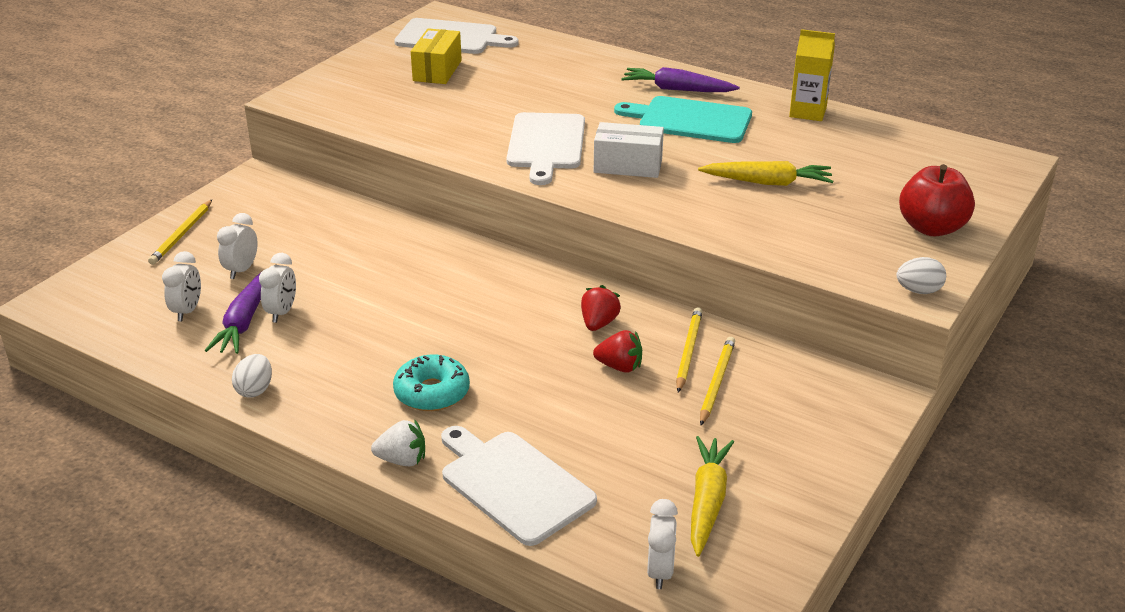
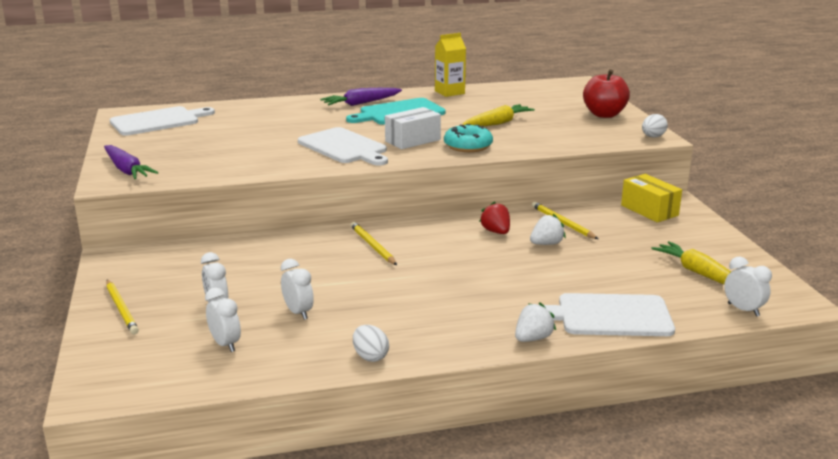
camera: 45 degrees left, 10 degrees down
purple carrot [205,273,261,354] -> purple carrot moved to [104,145,158,179]
turquoise donut [393,355,470,411] -> turquoise donut moved to [444,124,493,152]
yellow box [411,28,462,84] -> yellow box moved to [621,174,682,222]
red strawberry [593,330,642,373] -> white strawberry [530,214,566,245]
yellow pencil [700,337,735,425] -> yellow pencil moved to [350,222,397,265]

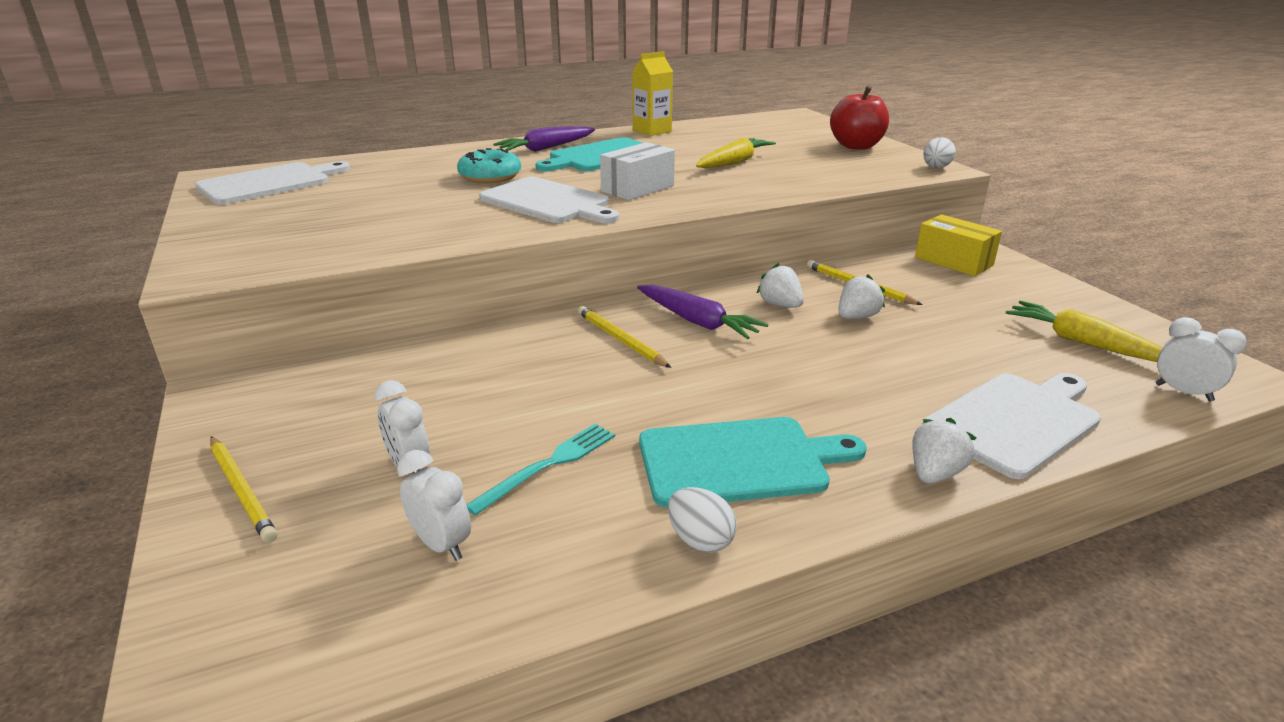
camera: 10 degrees left, 5 degrees up
purple carrot [104,145,158,179] -> purple carrot moved to [637,285,768,339]
white clock [281,259,314,320] -> turquoise fork [466,424,615,516]
turquoise donut [444,124,493,152] -> turquoise donut moved to [457,148,521,183]
red strawberry [479,201,510,234] -> white strawberry [757,263,804,308]
white cutting board [544,293,675,336] -> white cutting board turned 150 degrees clockwise [922,373,1101,479]
none -> turquoise cutting board [639,417,867,508]

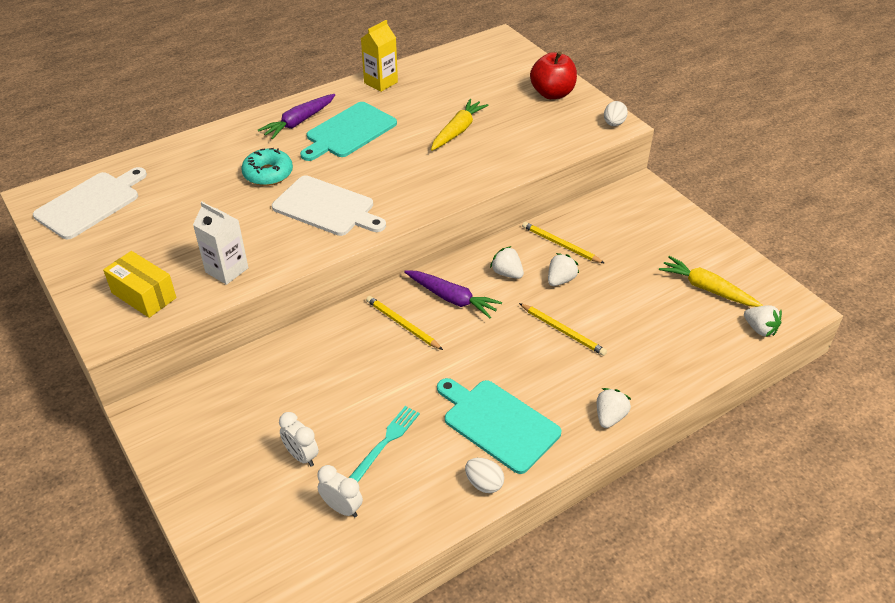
camera: 10 degrees left, 15 degrees up
yellow pencil [210,436,278,543] -> yellow pencil moved to [519,303,607,356]
white box [600,142,675,200] -> none
turquoise cutting board [639,417,867,508] -> turquoise cutting board turned 120 degrees counterclockwise [437,378,561,474]
yellow box [915,214,1002,276] -> yellow box moved to [103,251,176,318]
white cutting board [922,373,1101,479] -> none
white clock [1155,317,1247,401] -> white strawberry [744,305,782,337]
none -> white carton [193,202,248,285]

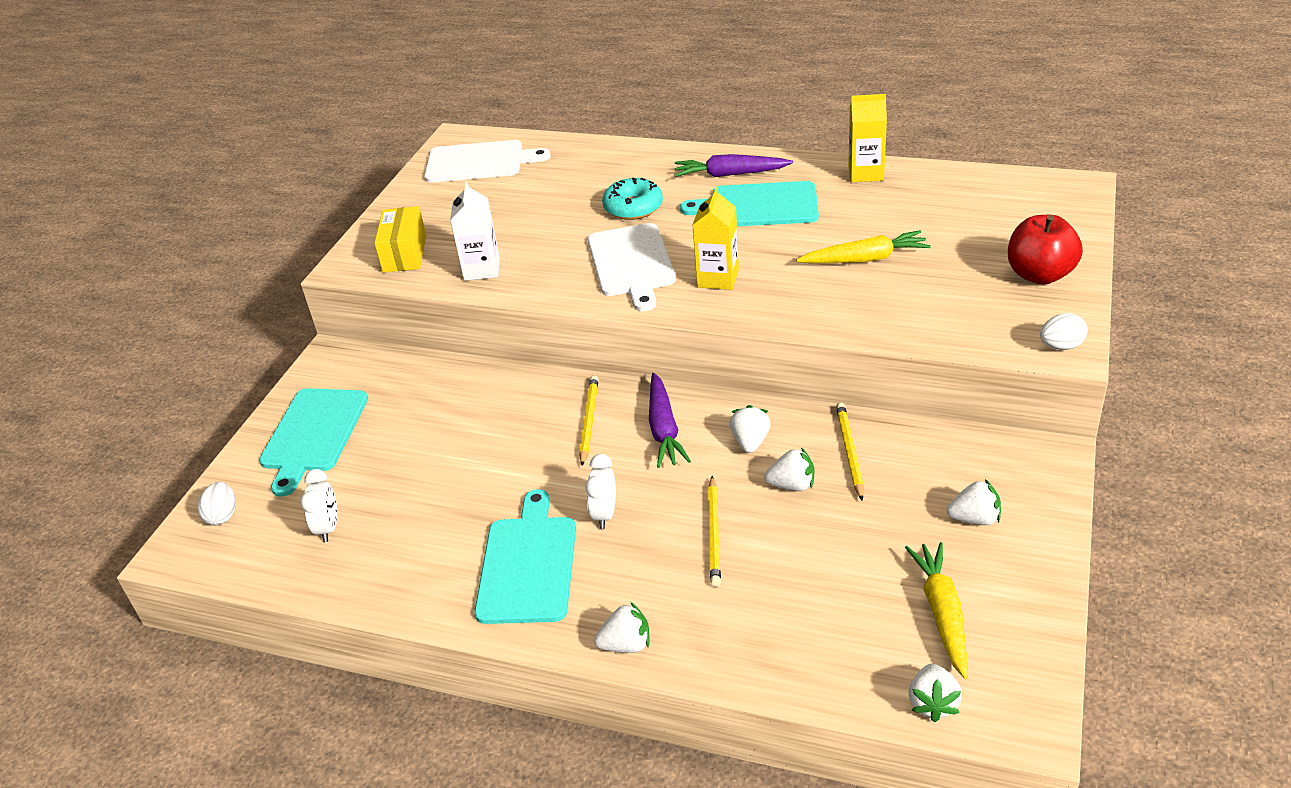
camera: 55 degrees right, 5 degrees down
white clock [279,412,319,467] -> white clock moved to [585,454,616,529]
turquoise fork [349,406,420,482] -> none
white egg [465,458,504,493] -> white egg moved to [197,482,236,525]
none -> turquoise cutting board [259,388,368,497]
none -> yellow carton [693,187,739,290]
none -> white strawberry [947,479,1001,525]

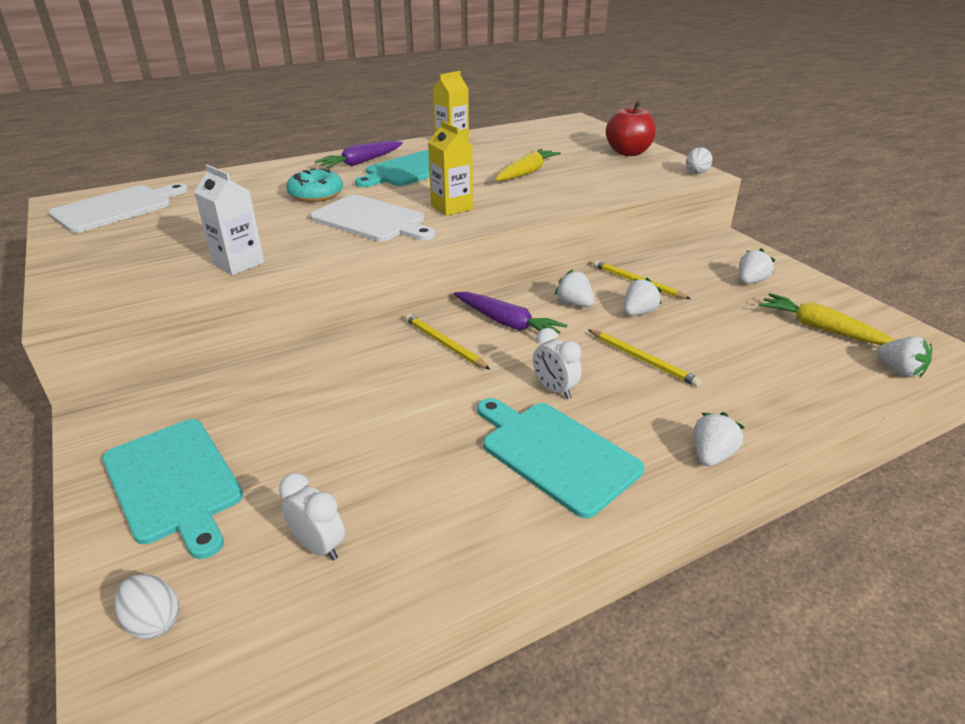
camera: 50 degrees left, 5 degrees down
yellow box [374,206,426,273] -> none

